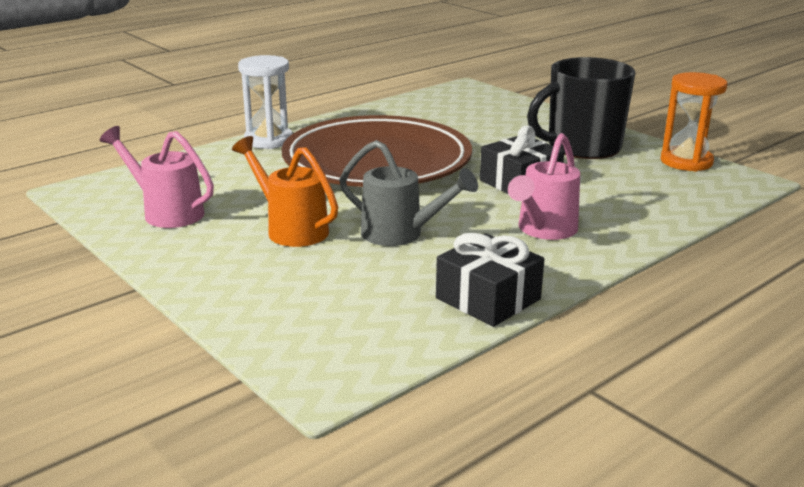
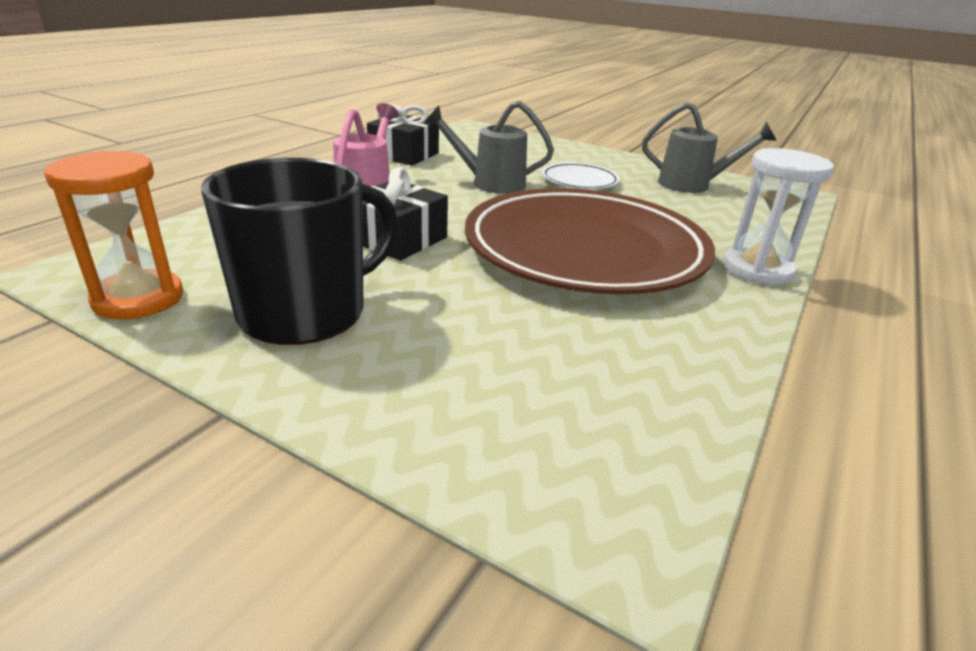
camera: 160 degrees right, 5 degrees up
pink watering can [100,126,214,228] -> grey watering can [642,102,777,193]
orange watering can [232,136,338,247] -> white plate [542,163,620,189]

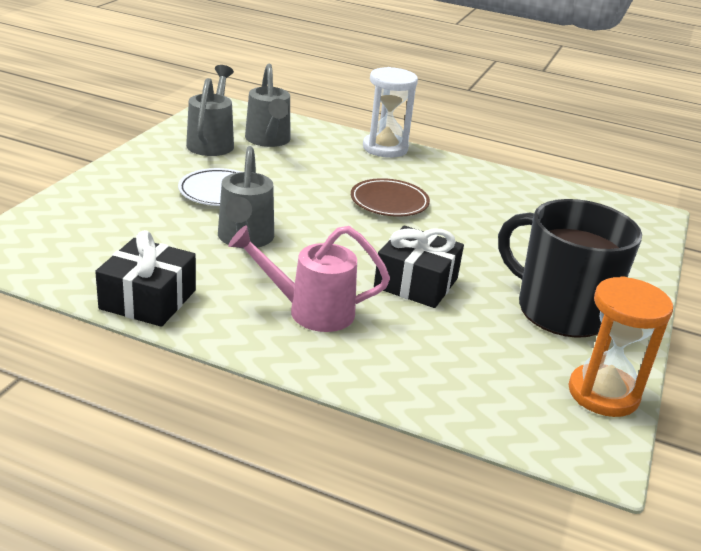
camera: 100 degrees left, 0 degrees up
brown plate [465,188,715,295] -> brown plate [351,178,430,217], size x0.42
none -> grey watering can [245,64,290,147]

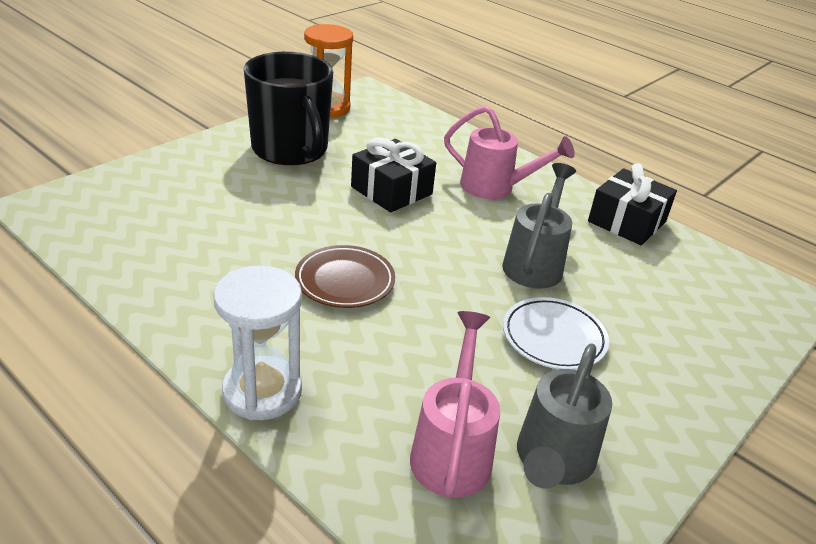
camera: 160 degrees left, 5 degrees up
grey watering can [245,64,290,147] -> pink watering can [410,311,500,498]

